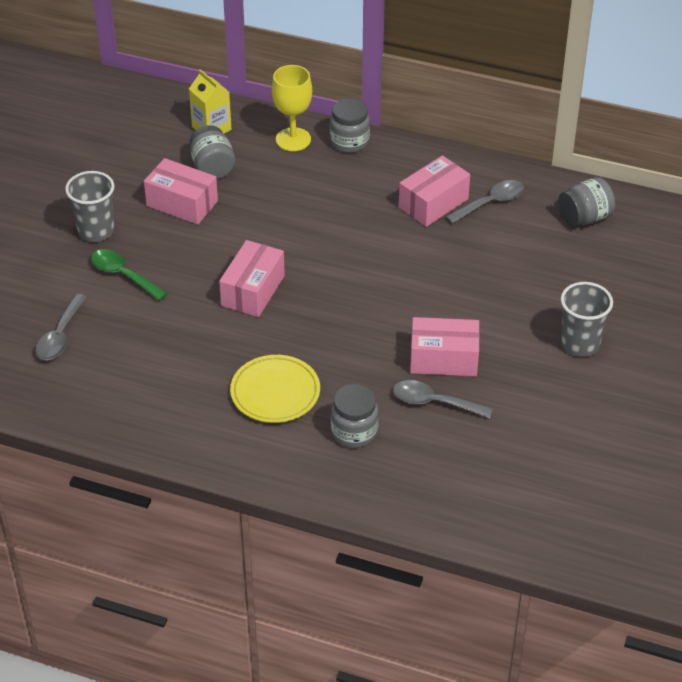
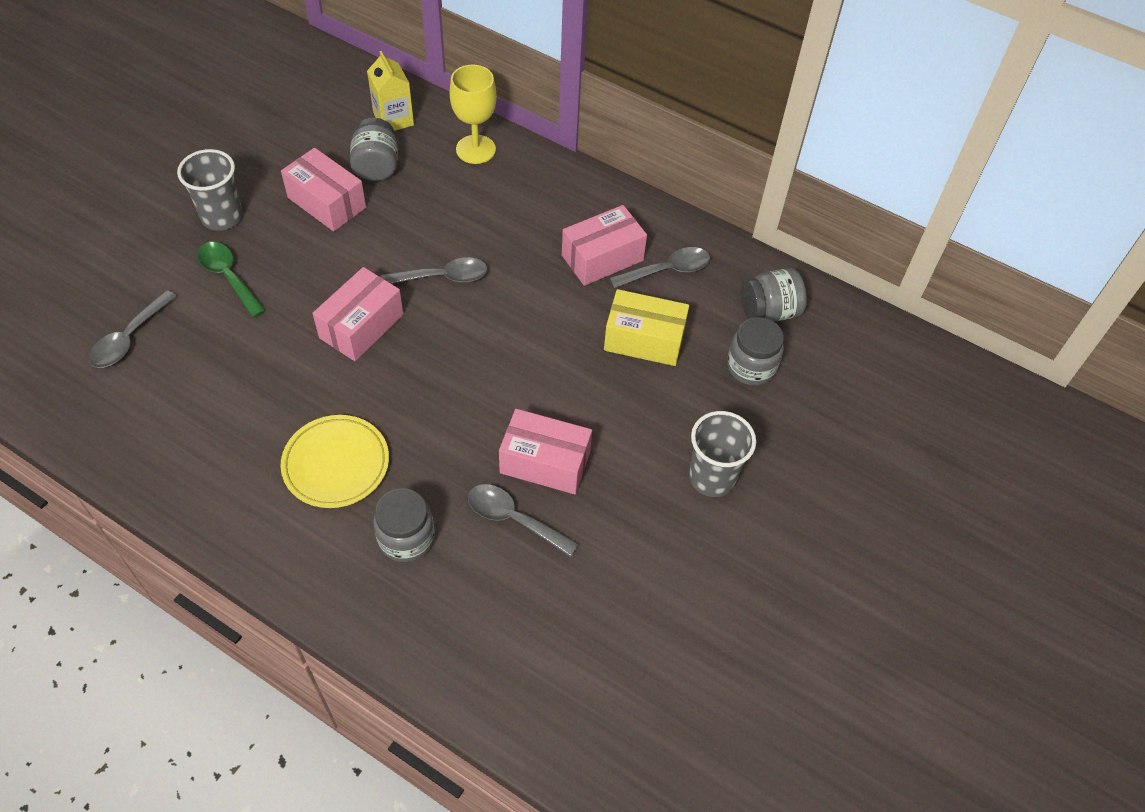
camera: 10 degrees right, 10 degrees up
grey jar [330,98,370,153] -> grey jar moved to [727,317,784,386]
none -> grey spoon [381,257,488,284]
none -> yellow box [604,289,689,366]

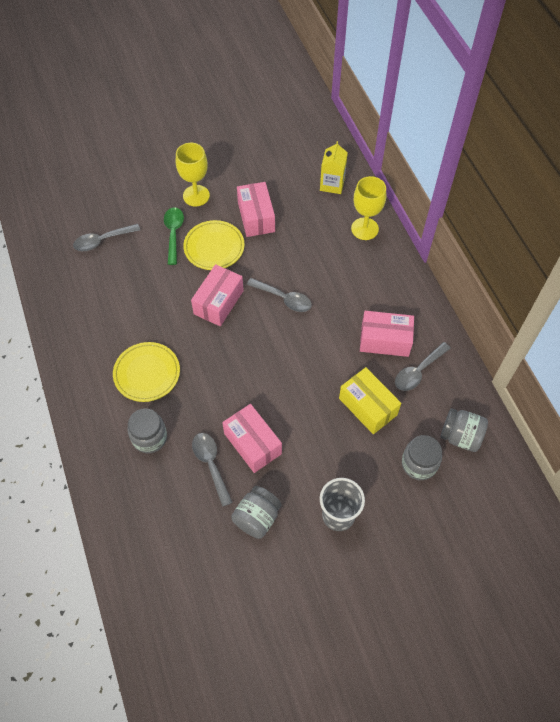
camera: 40 degrees right, 5 degrees up
grey cup [177,149,243,231] -> yellow goblet [176,143,210,206]
pink box [312,267,404,361] -> pink box turned 45 degrees counterclockwise [191,264,244,326]
grey jar [350,118,398,181] -> grey jar moved to [231,486,282,539]
grey spoon [610,247,710,289] -> grey spoon turned 120 degrees clockwise [395,342,451,391]
none -> yellow plate [183,220,244,270]

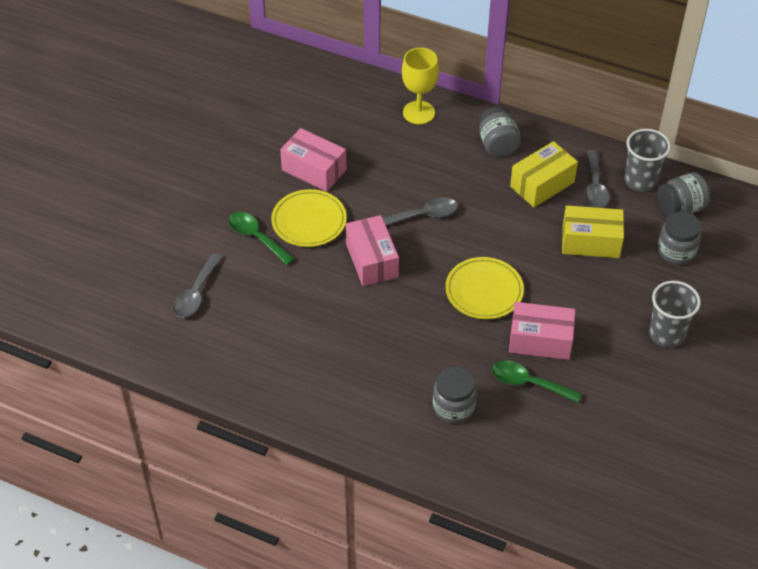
camera: 45 degrees left, 10 degrees down
yellow plate [113,342,180,402] -> yellow plate moved to [445,257,524,319]
yellow goblet [176,143,210,206] -> none
grey spoon [192,433,233,507] -> green spoon [492,361,582,403]
grey jar [231,486,282,539] -> grey jar moved to [478,106,521,157]
yellow carton [320,141,348,194] -> none
pink box [360,311,414,357] -> yellow box [510,141,578,207]
none -> grey cup [624,129,671,192]

